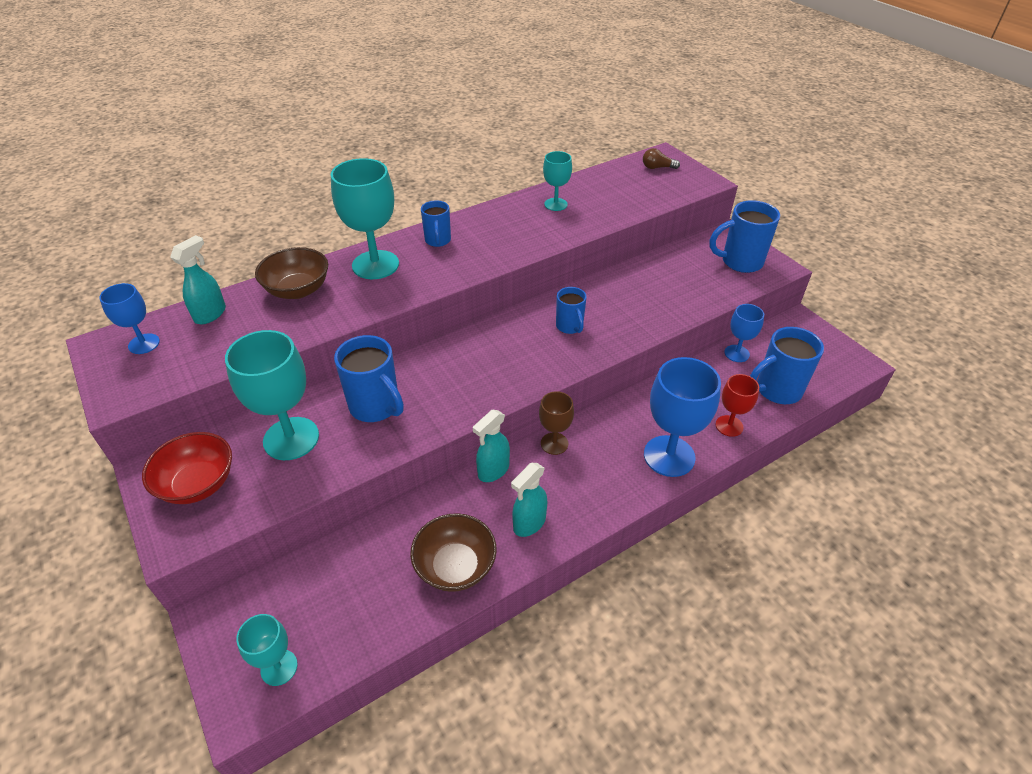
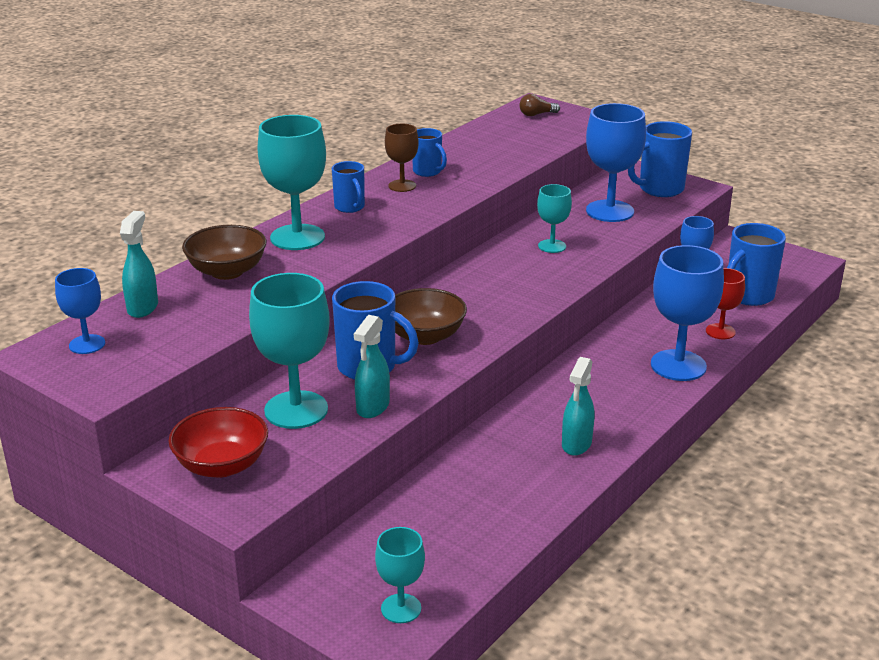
camera: 20 degrees left, 15 degrees down
brown bowl [410,513,497,592] -> brown bowl moved to [395,288,467,345]
turquoise spray bottle [473,410,510,482] -> turquoise spray bottle moved to [354,315,390,418]
brown goblet [539,391,574,455] -> brown goblet moved to [385,124,419,192]
turquoise goblet [543,151,572,211] -> turquoise goblet moved to [537,184,572,253]
blue mug [556,287,587,334] -> blue mug moved to [412,128,447,177]
none -> blue goblet [586,103,646,222]

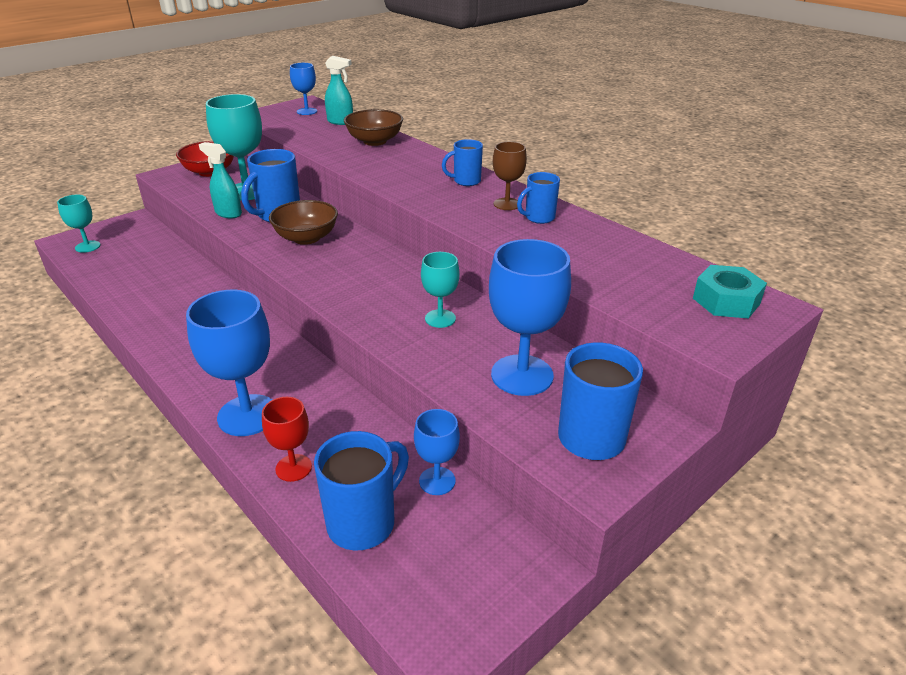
camera: 100 degrees right, 5 degrees up
turquoise goblet [257,115,326,250] -> none
brown light bulb [520,94,560,116] -> turquoise nut [693,265,767,319]
turquoise spray bottle [562,357,595,456] -> none
blue mug [727,223,786,306] -> blue mug turned 75 degrees clockwise [314,431,409,551]

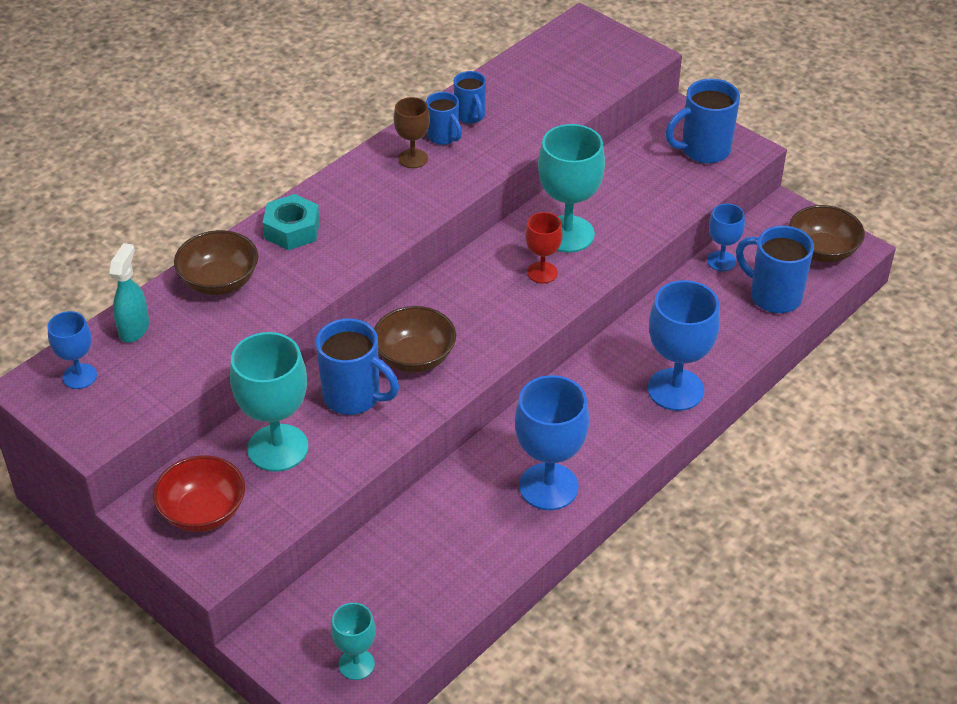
camera: 95 degrees left, 10 degrees up
turquoise spray bottle [199,142,242,218] -> none
red goblet [262,397,312,482] -> red goblet moved to [525,212,563,283]
turquoise goblet [421,252,459,328] -> turquoise goblet [538,124,605,253], size x1.80
blue mug [442,139,483,186] -> blue mug moved to [454,71,486,124]
blue goblet [489,239,571,396] -> blue goblet moved to [515,375,589,510]
turquoise nut [693,265,767,319] -> turquoise nut moved to [263,194,320,250]
none -> brown bowl [789,205,865,263]

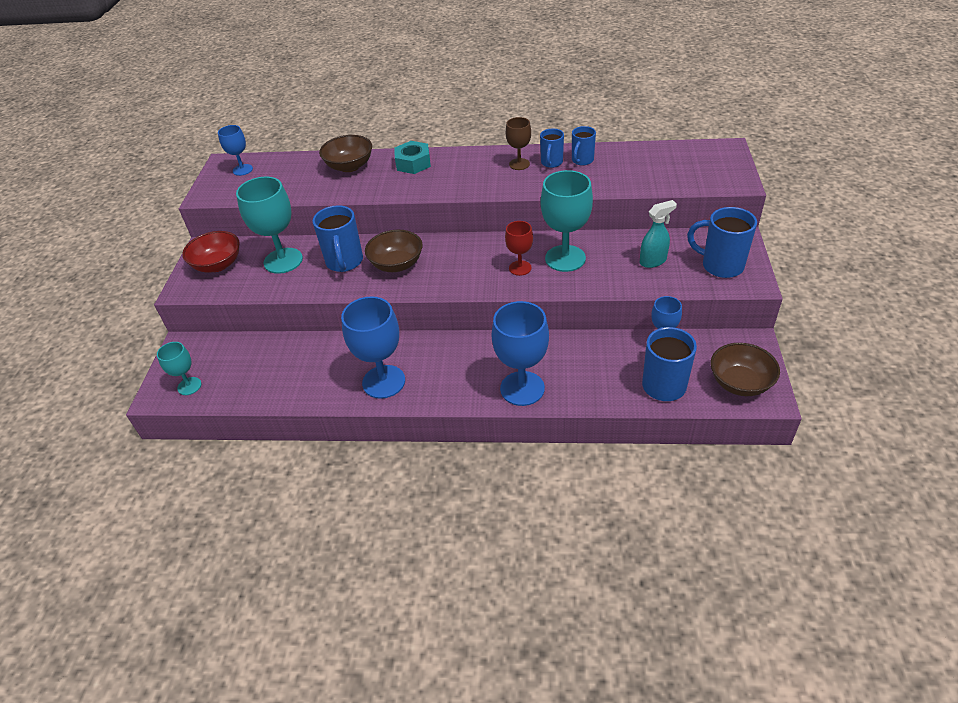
camera: 55 degrees right, 0 degrees up
turquoise spray bottle [109,243,149,343] -> turquoise spray bottle moved to [640,200,677,268]

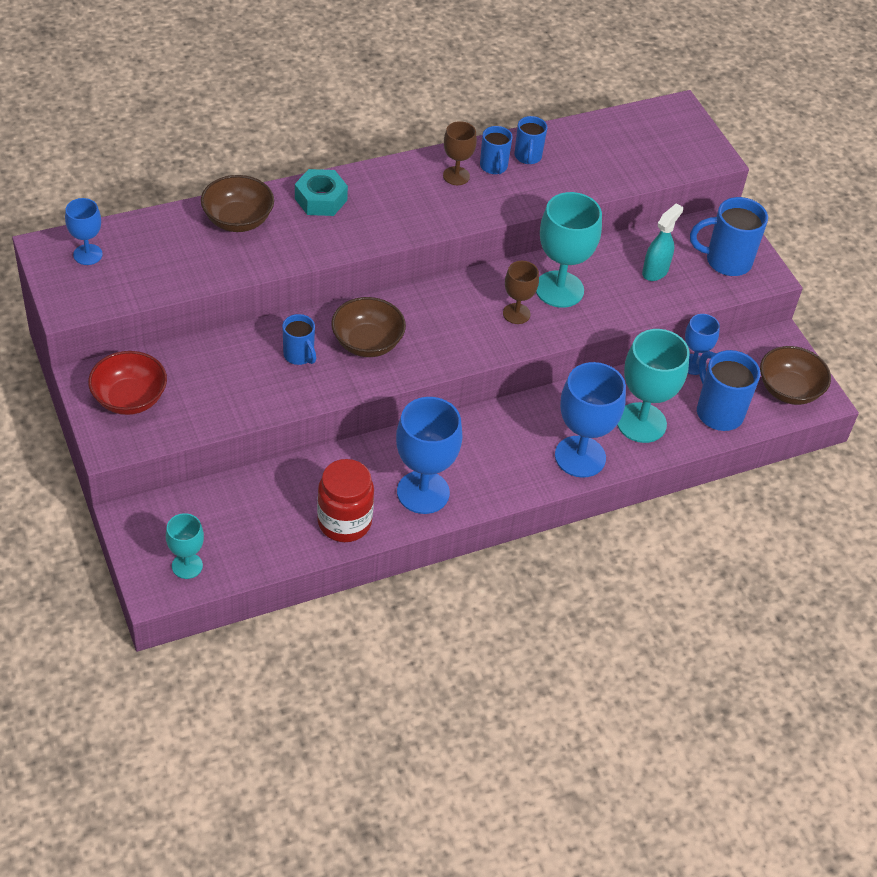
camera: 35 degrees left, 5 degrees up
turquoise goblet [236,177,303,274] -> turquoise goblet moved to [617,329,689,443]
blue mug [312,205,363,272] -> blue mug [282,314,316,365], size x0.61
red goblet [505,221,533,276] -> brown goblet [503,261,539,324]
none -> red jar [317,459,374,542]

